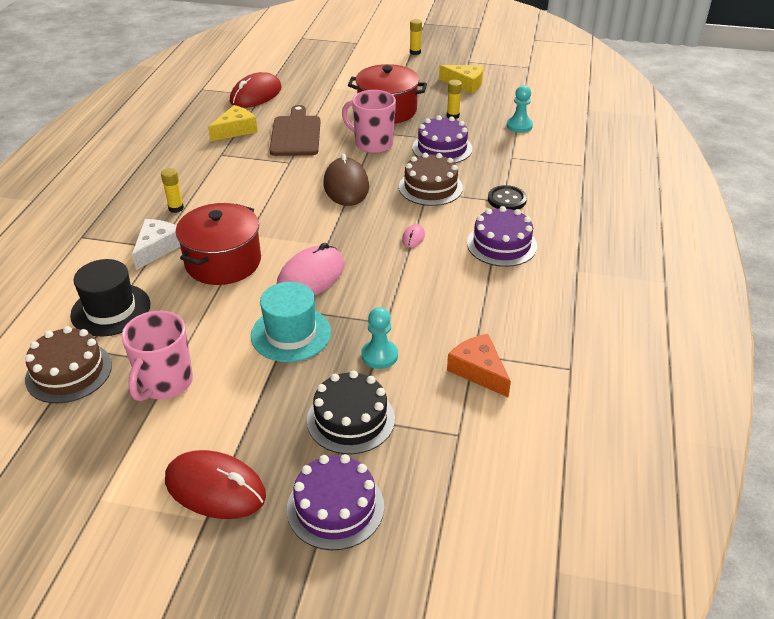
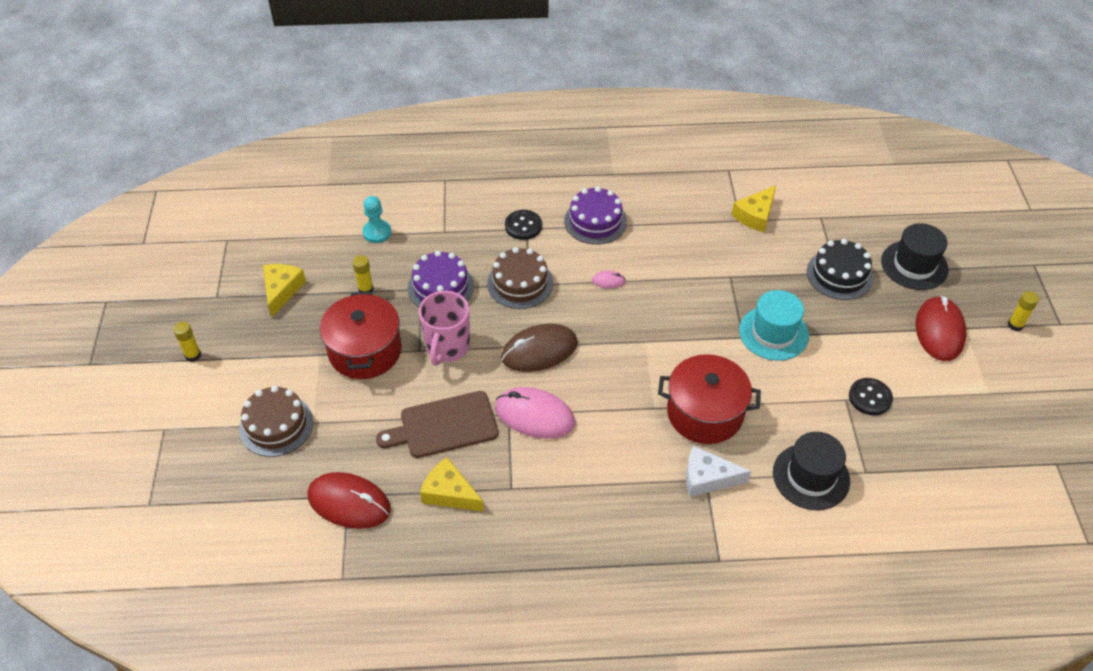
camera: 105 degrees left, 10 degrees up
brown cake [25,326,112,404] -> brown cake moved to [239,386,313,457]
pink mug [121,311,193,401] -> black button [849,378,893,415]
yellow glue stick [161,168,184,213] -> yellow glue stick moved to [1008,291,1039,331]
pink mouse [277,243,344,295] -> pink mouse moved to [495,387,575,439]
purple cake [287,454,384,550] -> black hat [881,223,948,290]
turquoise pawn [361,307,398,369] -> none
orange cheese [447,334,511,397] -> yellow cheese [732,185,776,233]

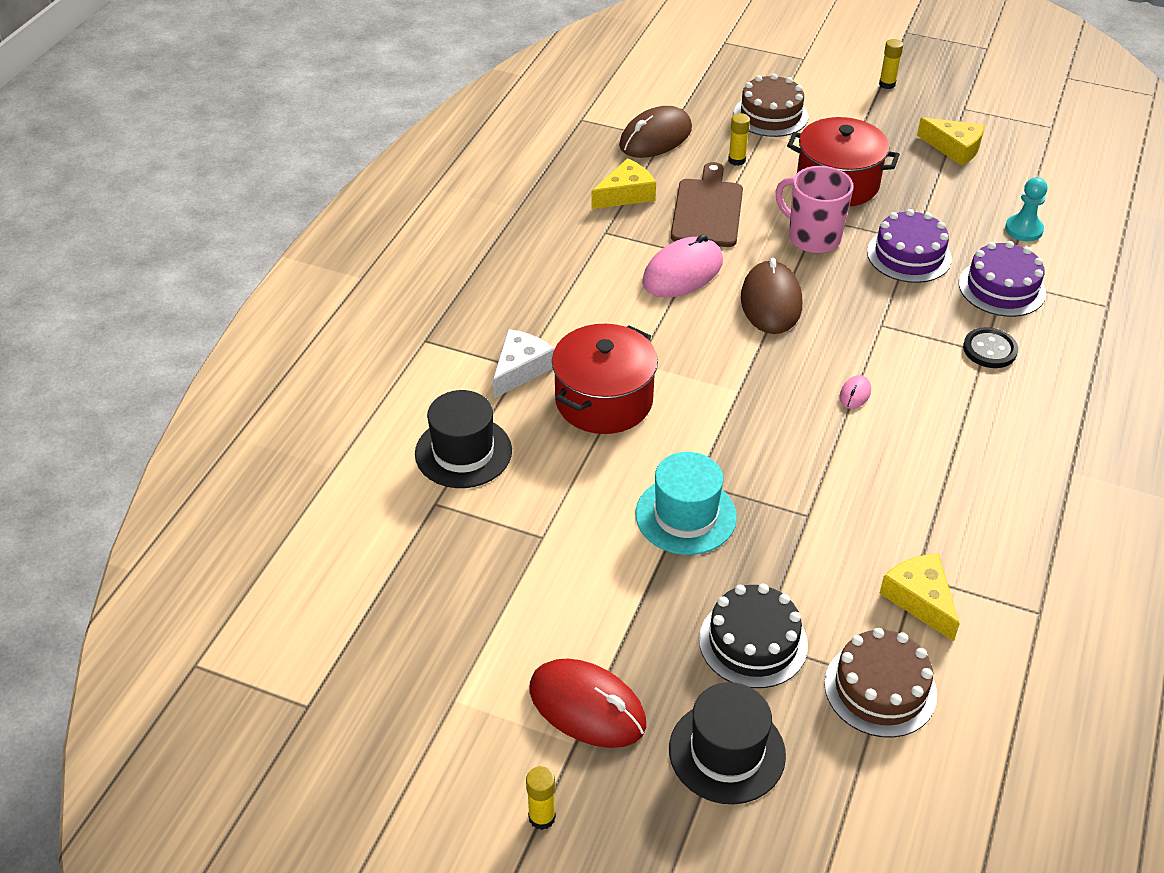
camera: 115 degrees right, 5 degrees down
red mouse [308,472,391,529] -> brown mouse [619,106,692,158]
yellow glue stick [353,255,374,292] -> yellow glue stick moved to [728,113,750,166]
brown cake [487,247,553,309] -> brown cake moved to [824,628,937,738]
purple cake [564,186,627,245] -> purple cake moved to [959,241,1046,317]
black button [849,378,893,415] -> none

